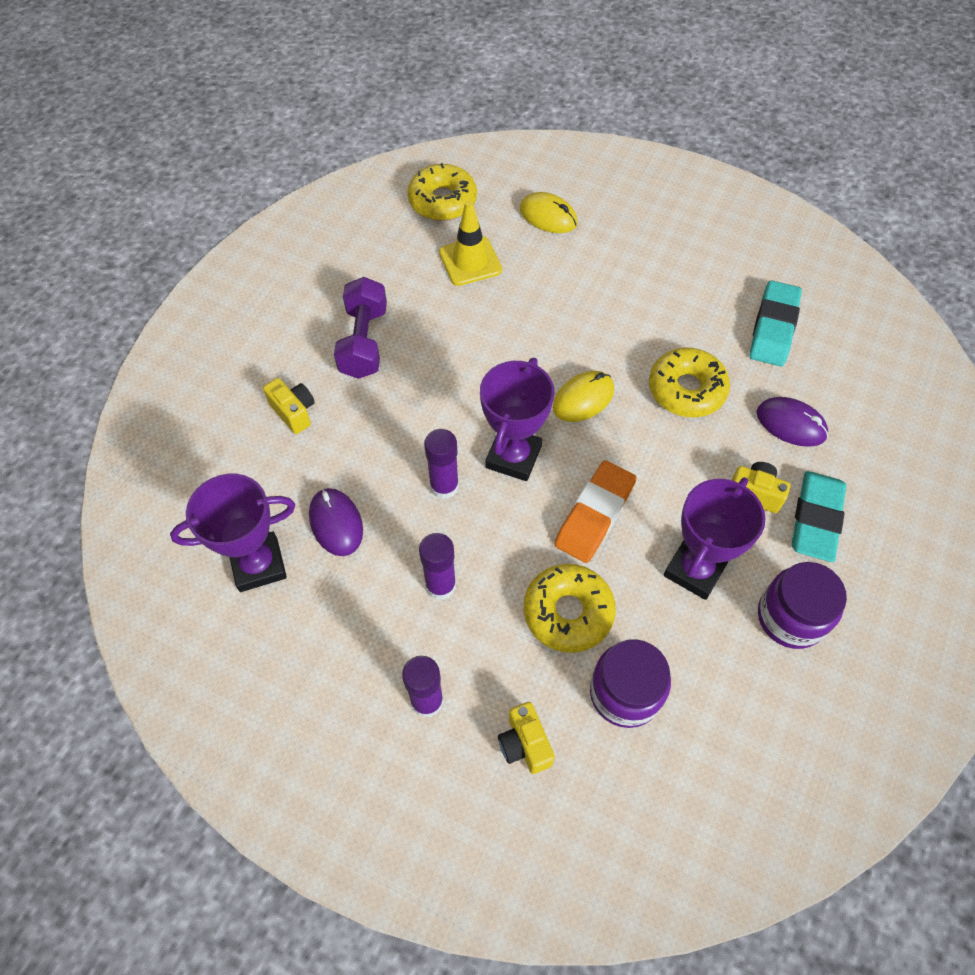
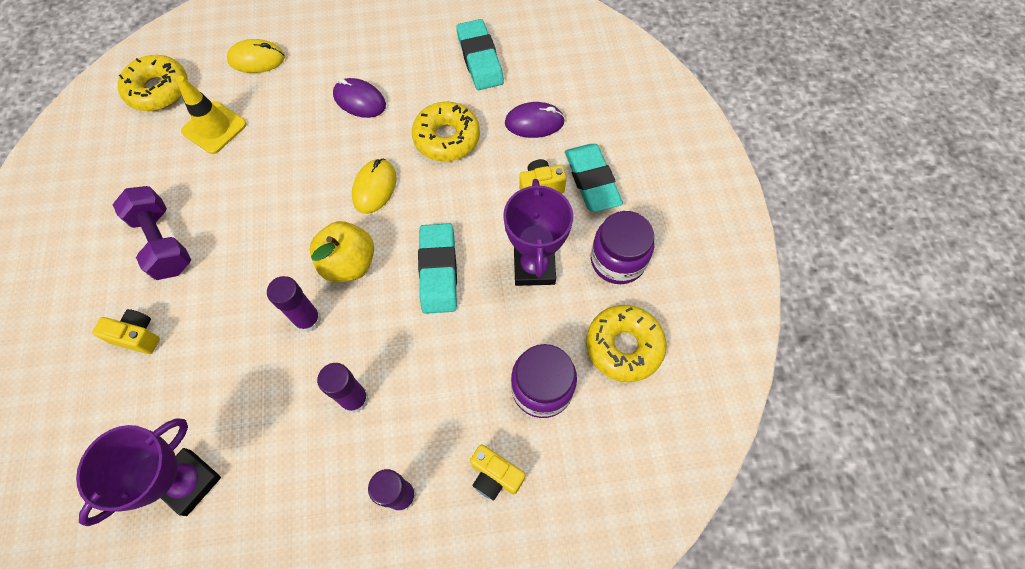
camera: 35 degrees left, 5 degrees up
purple mouse [309,488,363,556] -> purple mouse moved to [333,78,386,118]
purple trophy [480,358,554,481] -> yellow apple [310,221,374,282]
yellow donut [524,564,616,653] -> yellow donut moved to [586,305,667,382]
orange eraser [554,460,637,563] -> turquoise eraser [418,223,457,314]

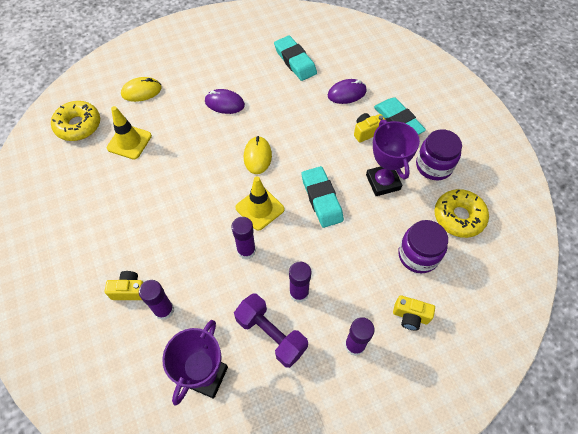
camera: 15 degrees left, 5 degrees down
purple dumbbell [113,186,191,280] -> purple dumbbell moved to [234,294,308,368]
yellow apple [310,221,374,282] -> yellow traffic cone [235,177,285,231]
yellow donut [412,102,480,161] -> none
none -> purple glue stick [139,280,174,320]

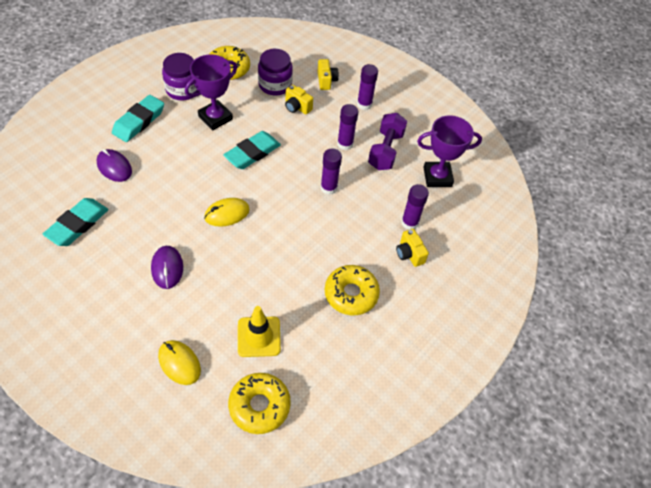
camera: 120 degrees left, 5 degrees down
yellow traffic cone [235,177,285,231] -> none
yellow camera [354,113,386,143] -> yellow camera moved to [285,85,313,115]
none -> yellow donut [325,265,380,315]

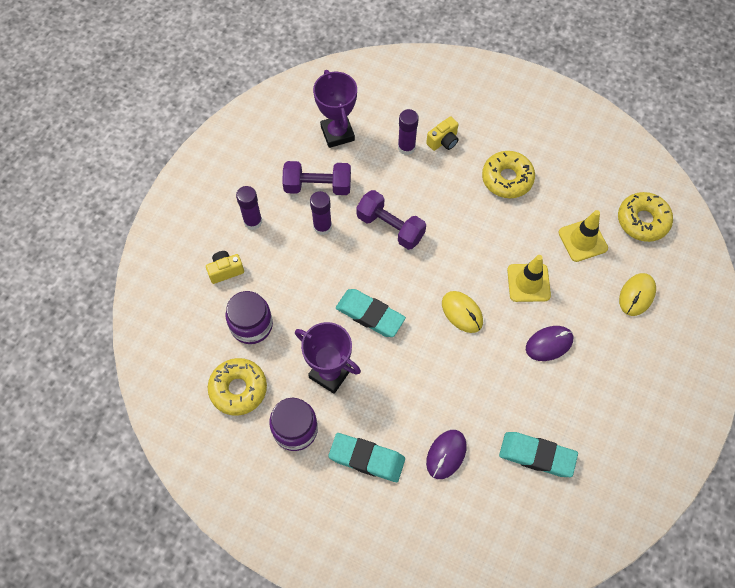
camera: 100 degrees left, 10 degrees up
yellow camera [285,85,313,115] -> none
purple glue stick [321,148,342,195] -> purple dumbbell [356,190,426,250]
none -> yellow traffic cone [507,255,551,302]

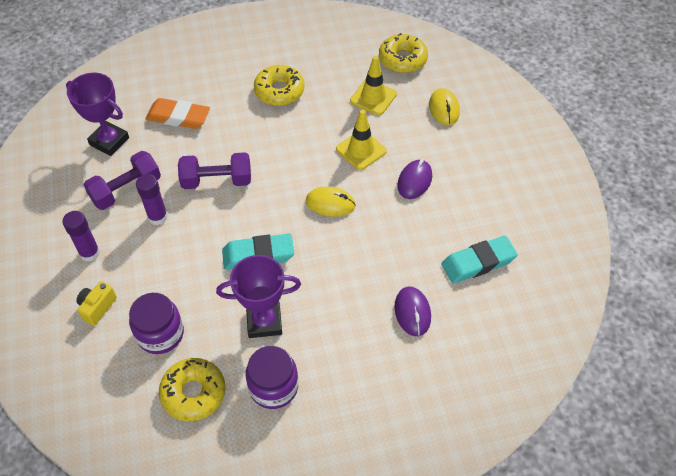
camera: 40 degrees left, 10 degrees down
turquoise eraser [328,433,405,482] -> none
purple glue stick [398,109,419,155] -> orange eraser [146,98,210,129]
yellow camera [426,117,459,151] -> none

